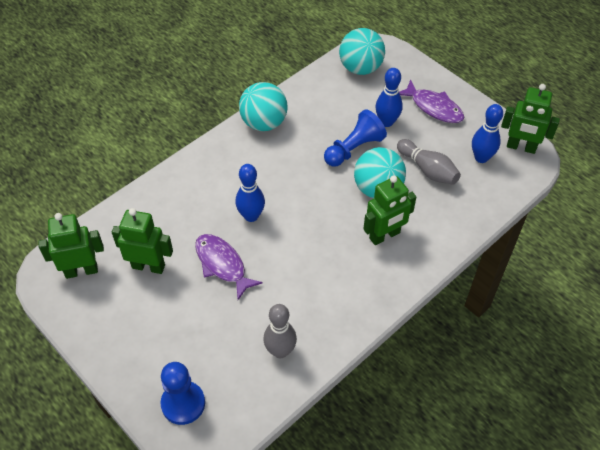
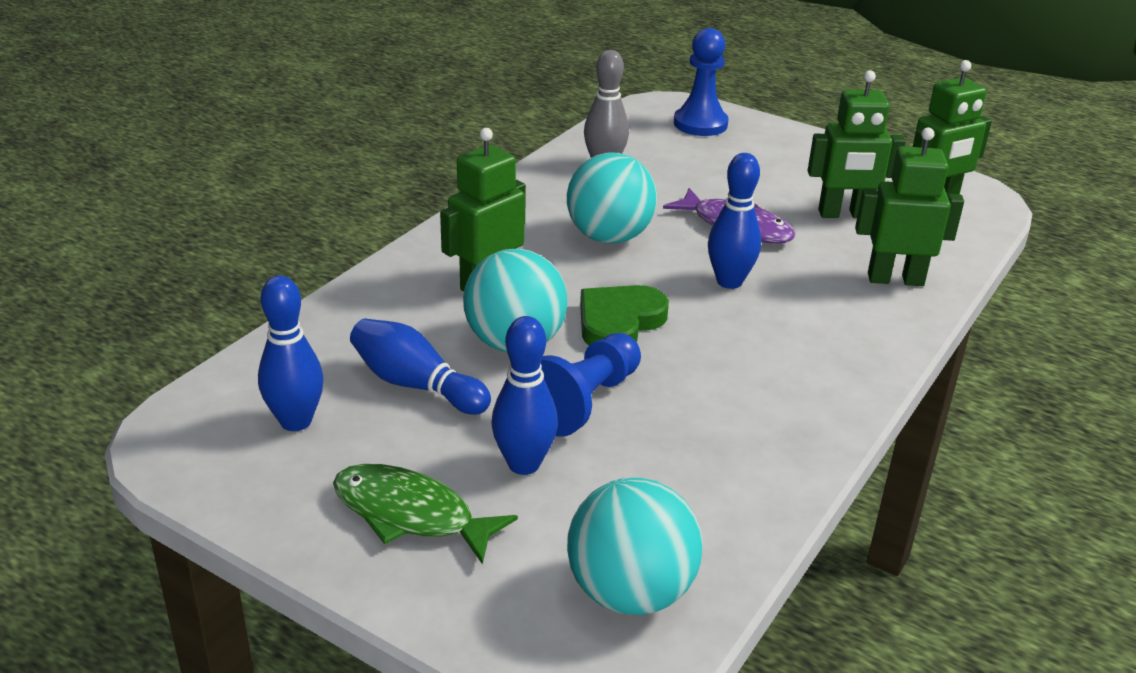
camera: 165 degrees right, 20 degrees down
turquoise ball [239,82,287,131] -> turquoise ball moved to [567,153,657,244]
grey bowling pin [397,139,461,185] -> blue bowling pin [350,319,491,415]
purple fish [399,80,464,123] -> green fish [333,464,518,564]
green robot [501,84,560,154] -> green robot moved to [855,127,964,286]
none -> green heart [580,285,669,345]

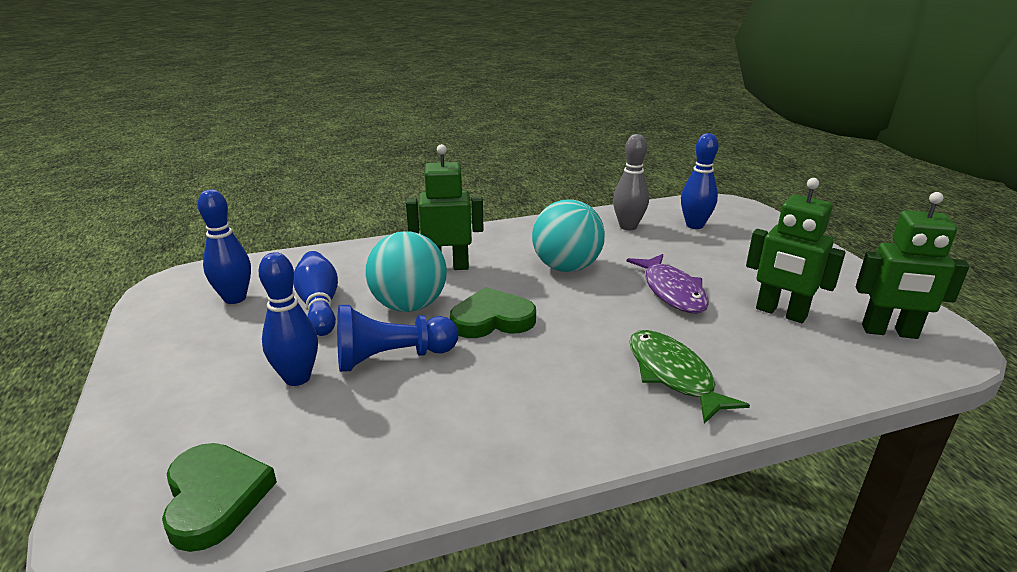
camera: 40 degrees right, 5 degrees down
green fish [333,464,518,564] -> green fish moved to [629,330,750,424]
turquoise ball [567,477,703,615] -> green heart [162,443,277,552]
blue pawn [674,28,729,136] -> none
blue bowling pin [708,153,761,289] -> blue bowling pin moved to [681,133,719,229]
green robot [855,127,964,286] -> none

